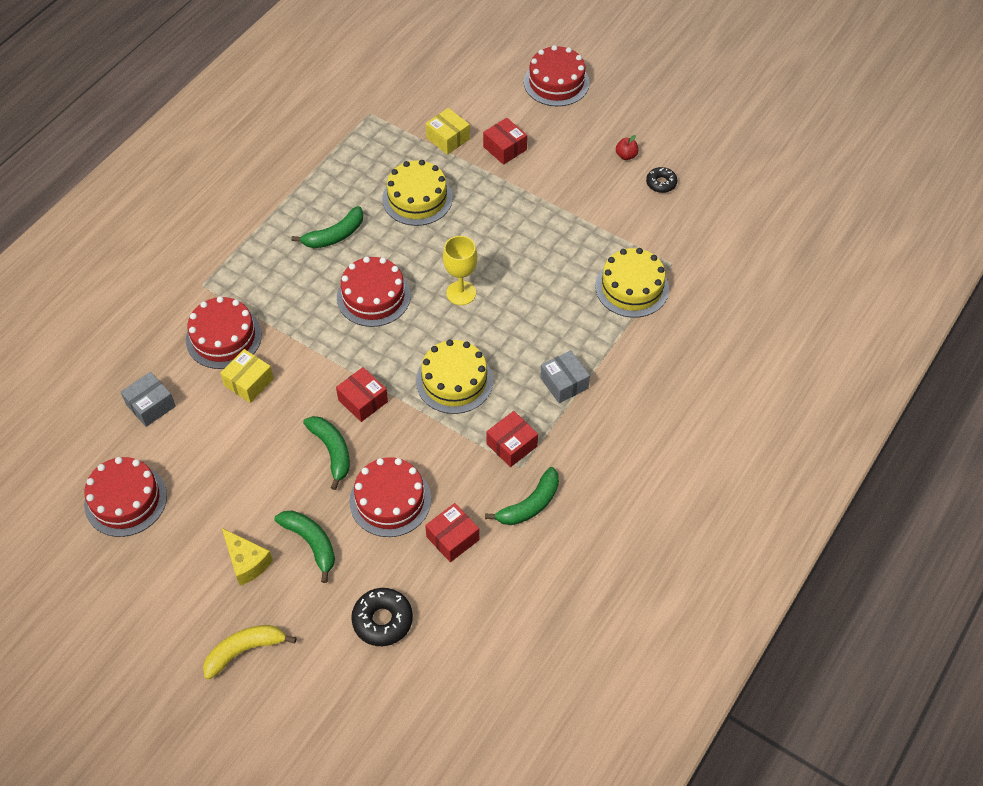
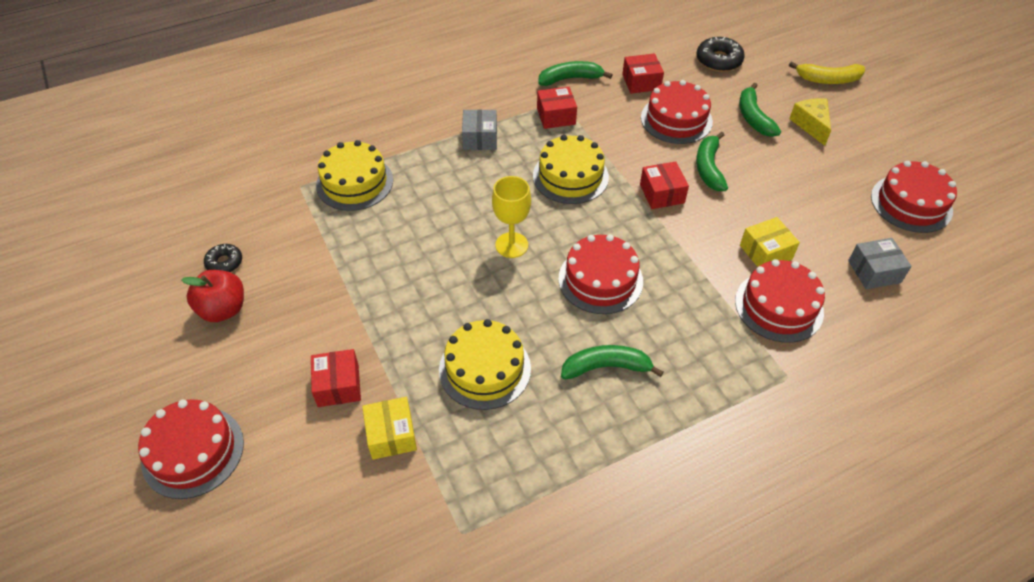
camera: 150 degrees left, 5 degrees down
red apple [616,135,638,160] -> red apple [182,270,244,322], size x1.85

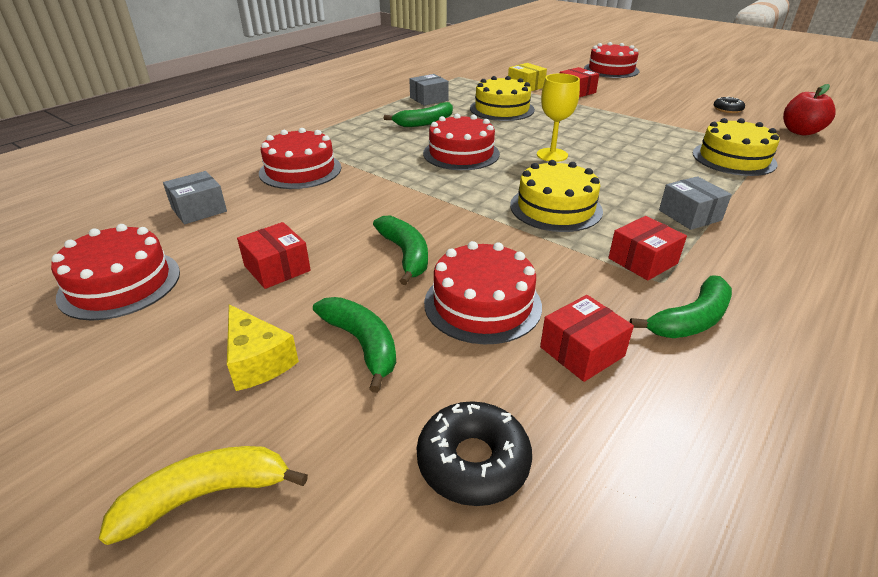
camera: 155 degrees right, 15 degrees down
red apple [182,270,244,322] -> red apple moved to [783,84,836,135]
red box [640,162,689,209] -> red box moved to [237,222,311,289]
yellow box [740,217,800,267] -> none
none -> grey box [409,74,449,106]

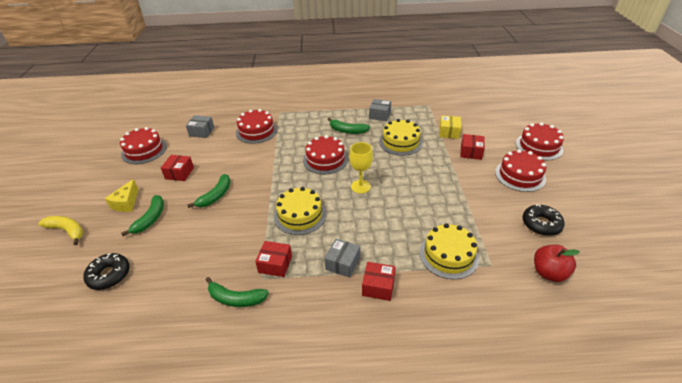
camera: 50 degrees right, 5 degrees up
red cake [424,241,542,344] -> red cake moved to [495,149,546,192]
red box [540,295,634,382] -> red box moved to [362,262,396,301]
black donut [713,97,745,113] -> black donut [522,204,565,236], size x1.59

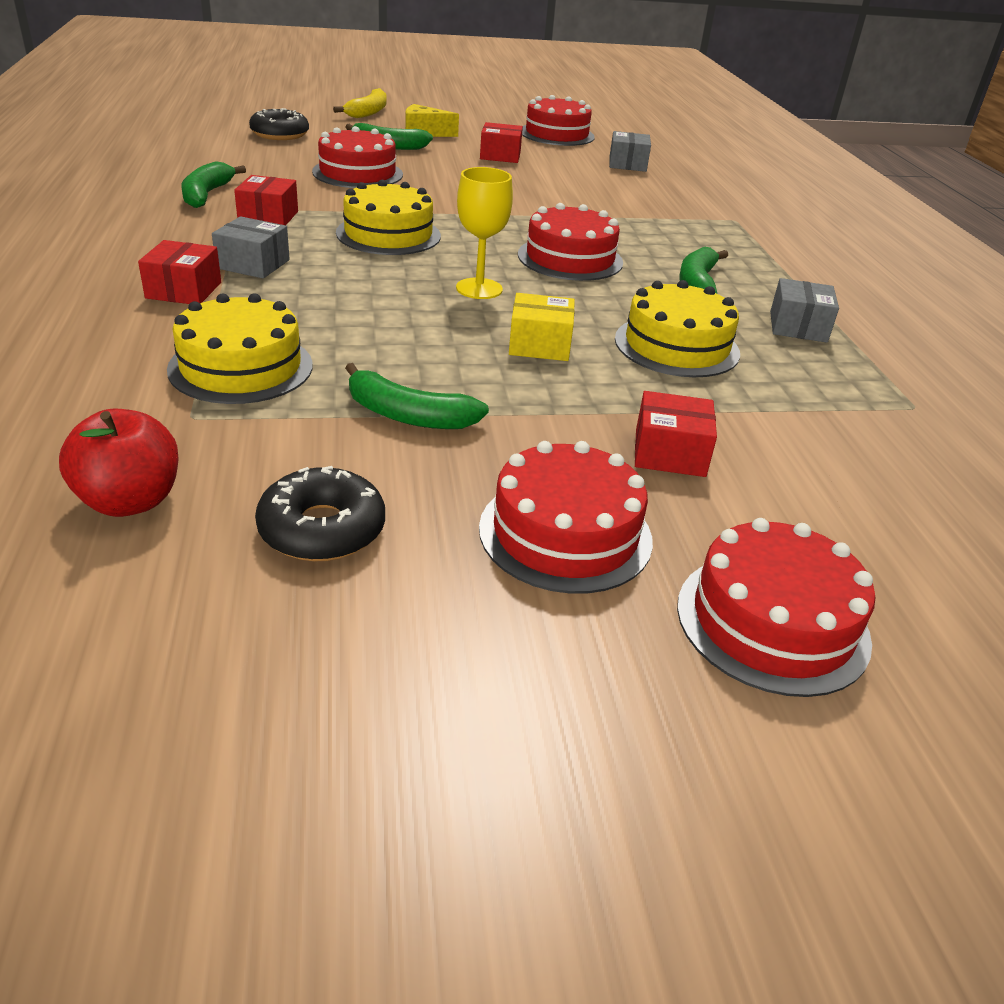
camera: 80 degrees right, 5 degrees down
green banana [187,174,231,208] -> green banana moved to [345,363,489,429]
red cake [236,109,277,144] -> red cake moved to [312,126,403,188]
yellow box [439,115,461,139] -> yellow box moved to [509,293,575,361]

